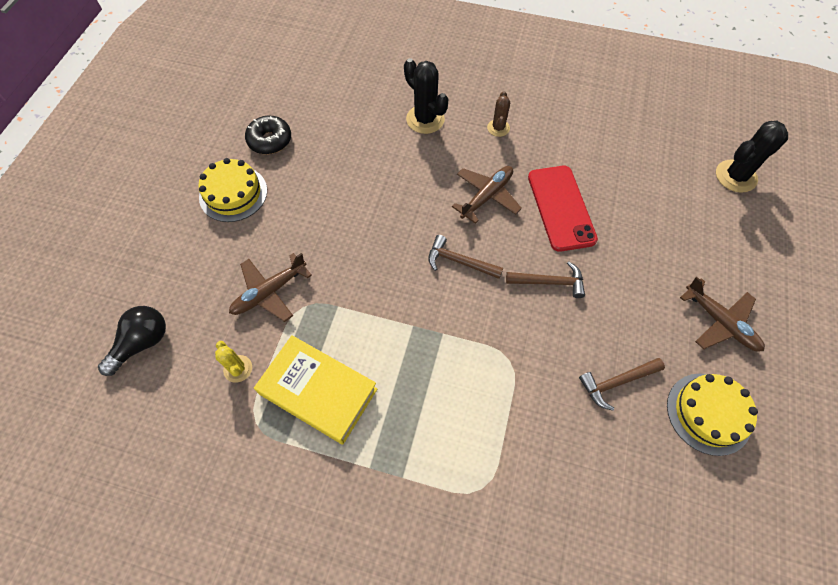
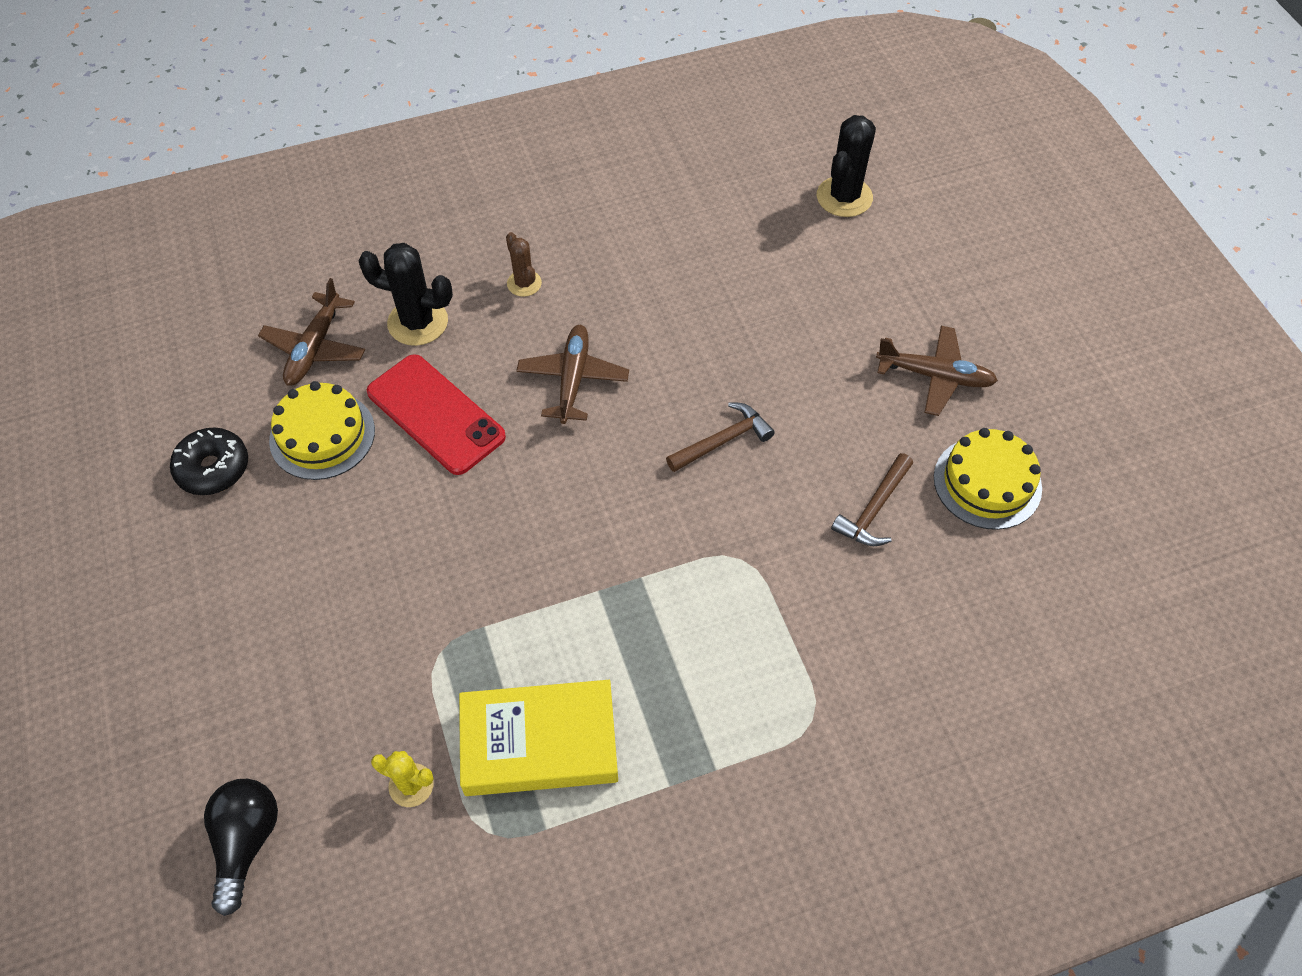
camera: 35 degrees left, 5 degrees down
yellow cake [198,158,267,222] -> yellow cake moved to [269,381,375,480]
brown plane [229,253,312,322] -> brown plane moved to [258,278,365,386]
brown hammer [428,235,503,279] -> none
red phone [528,166,598,252] -> red phone moved to [367,354,506,475]

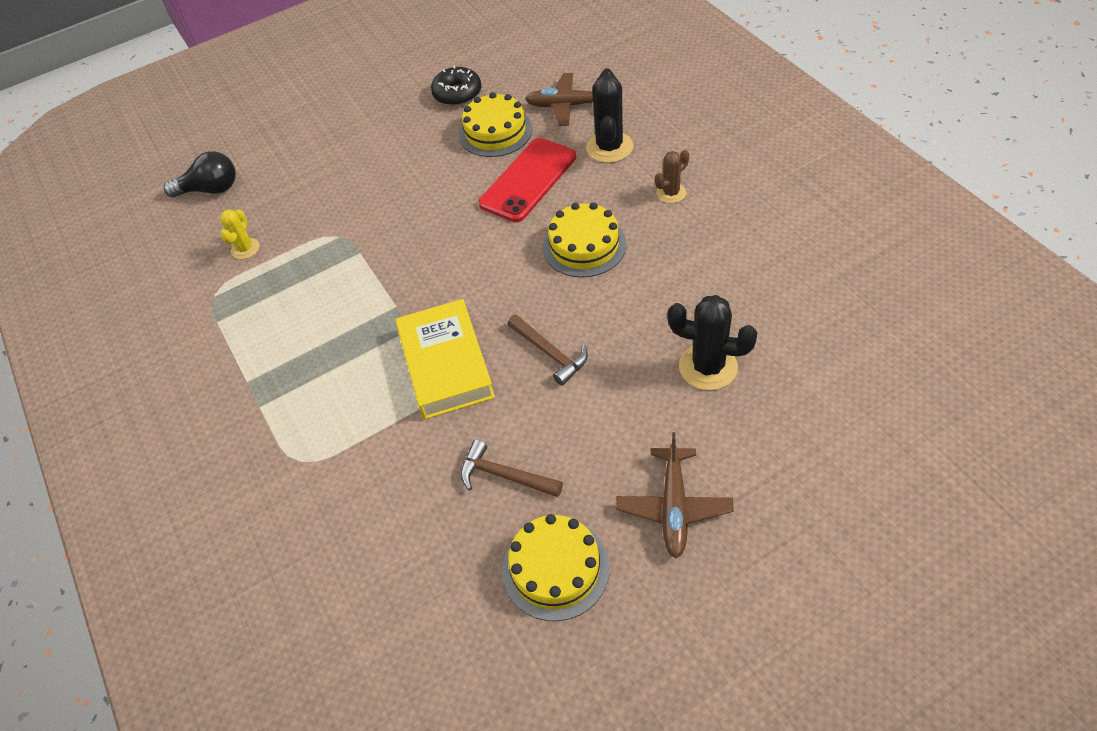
camera: 85 degrees right, 5 degrees down
yellow book [459,680,618,796] -> yellow book moved to [395,299,495,419]
brown plane [516,325,629,424] -> yellow cake [543,202,626,278]
black cactus [817,115,876,217] -> black cactus moved to [667,295,757,390]

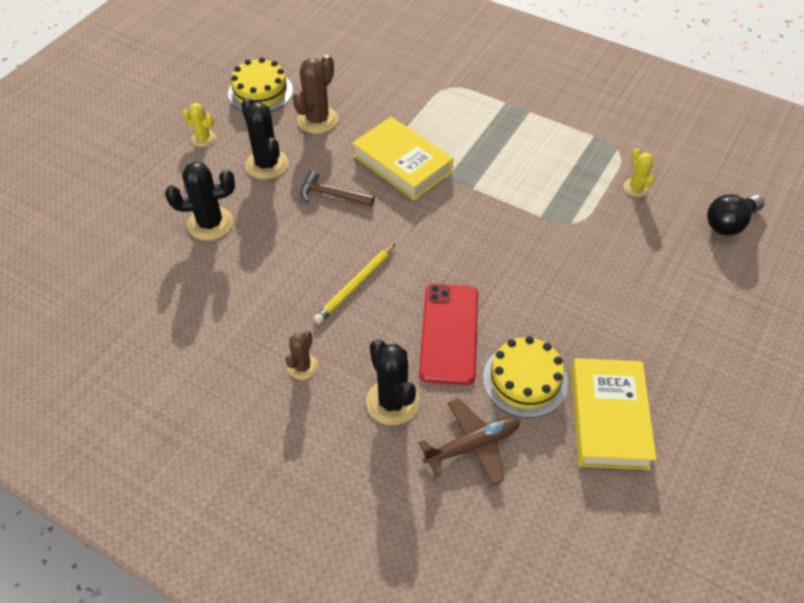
camera: 145 degrees right, 0 degrees up
black donut [431,65,481,106] -> yellow book [571,358,657,470]
brown hammer [461,440,563,497] -> brown cactus [293,55,338,134]
yellow cake [543,202,626,278] -> yellow pencil [314,243,396,324]
brown plane [616,432,734,558] -> yellow cactus [182,103,216,147]
none -> black cactus [242,98,289,180]

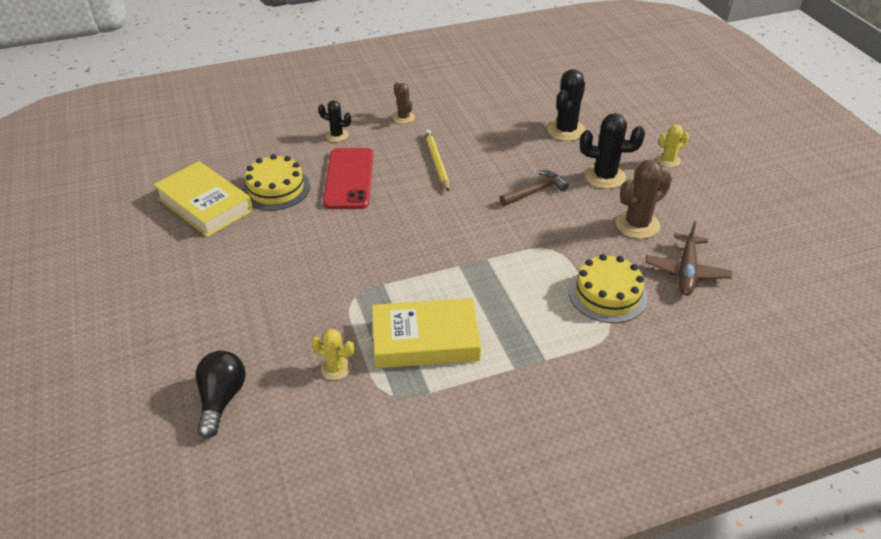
camera: 130 degrees right, 10 degrees down
yellow cake [228,57,293,112] -> yellow cake moved to [569,254,648,323]
brown cactus [293,55,338,134] -> brown cactus turned 75 degrees clockwise [616,160,672,239]
yellow book [352,117,453,200] -> yellow book moved to [372,298,481,368]
black cactus [366,339,420,425] -> black cactus [318,100,351,142], size x0.59
red phone [419,284,478,385] -> red phone turned 45 degrees clockwise [323,148,374,209]
brown plane [419,398,520,485] -> brown plane moved to [645,221,732,296]

